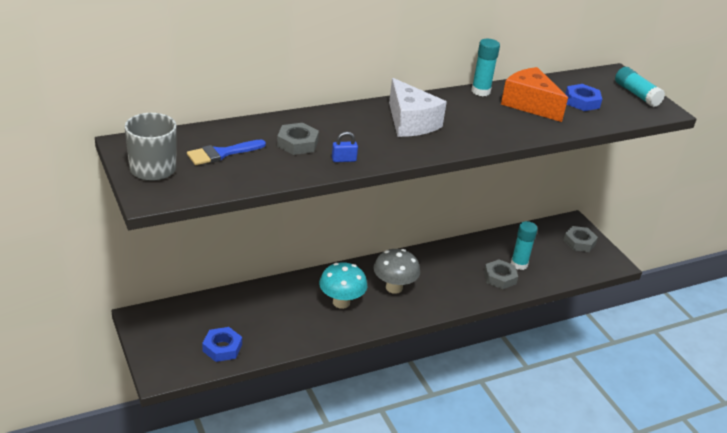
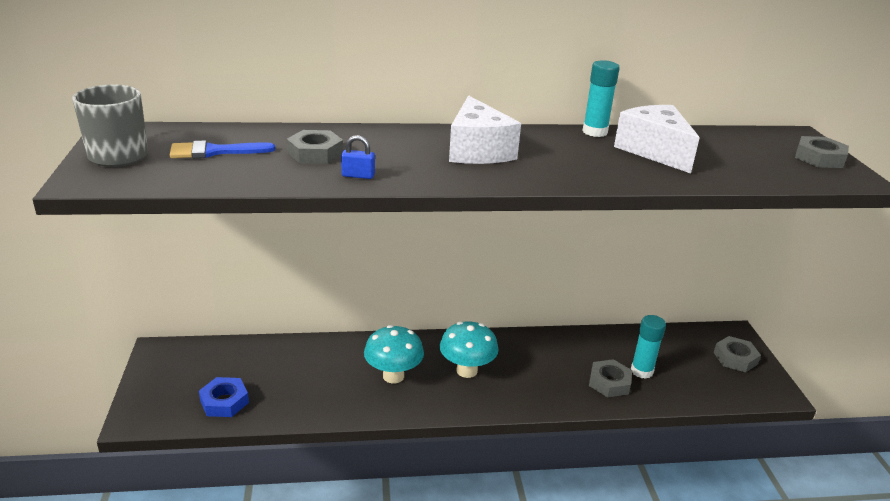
camera: 20 degrees right, 5 degrees down
grey mushroom [373,249,420,294] -> turquoise mushroom [440,321,498,378]
orange cheese [501,67,568,122] -> white cheese [614,105,700,174]
blue nut [565,84,602,111] -> none
turquoise glue stick [615,67,665,107] -> grey nut [795,136,849,168]

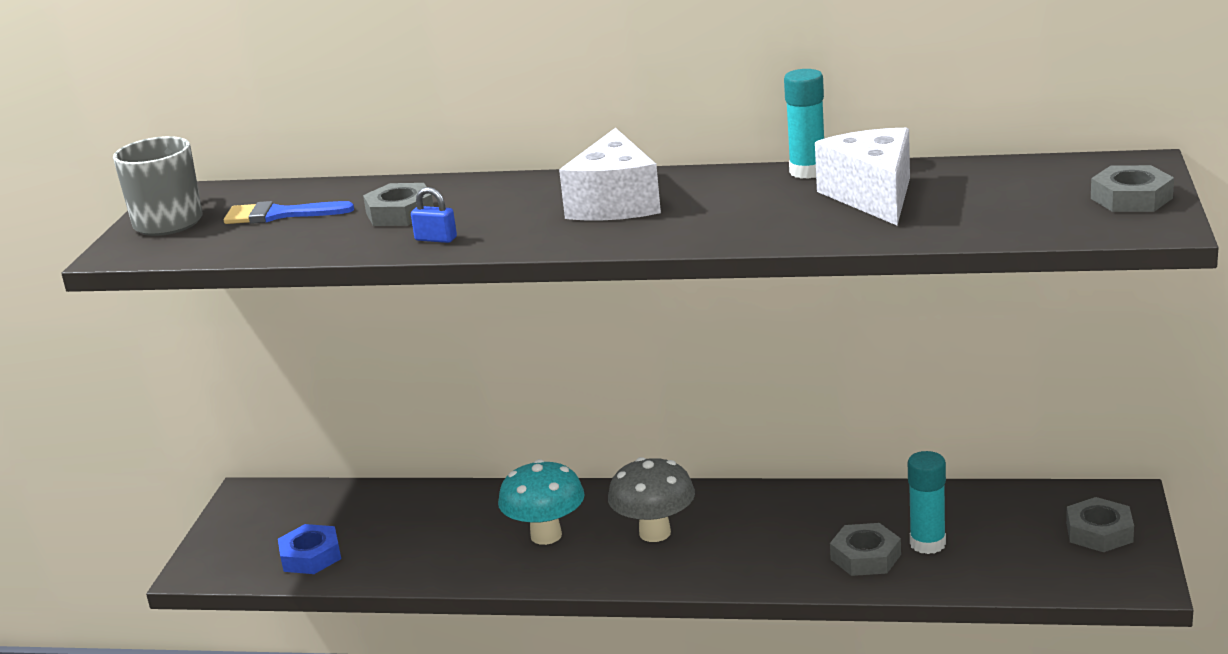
camera: 20 degrees right, 5 degrees down
turquoise mushroom [440,321,498,378] -> grey mushroom [608,457,695,542]

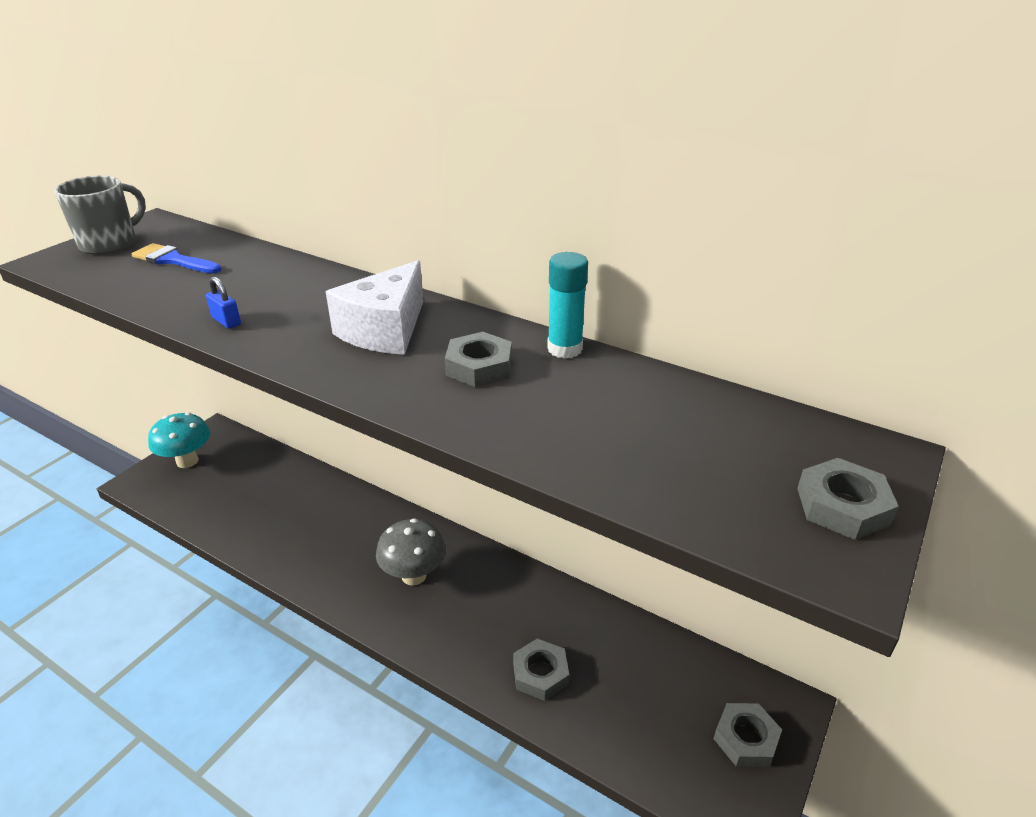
camera: 20 degrees right, 10 degrees up
blue nut [278,524,341,574] -> none
grey nut [363,183,434,226] -> grey nut moved to [445,332,512,387]
turquoise mushroom [498,459,585,545] -> turquoise mushroom moved to [148,412,210,468]
white cheese [815,128,910,225] -> none
turquoise glue stick [908,451,946,554] -> none

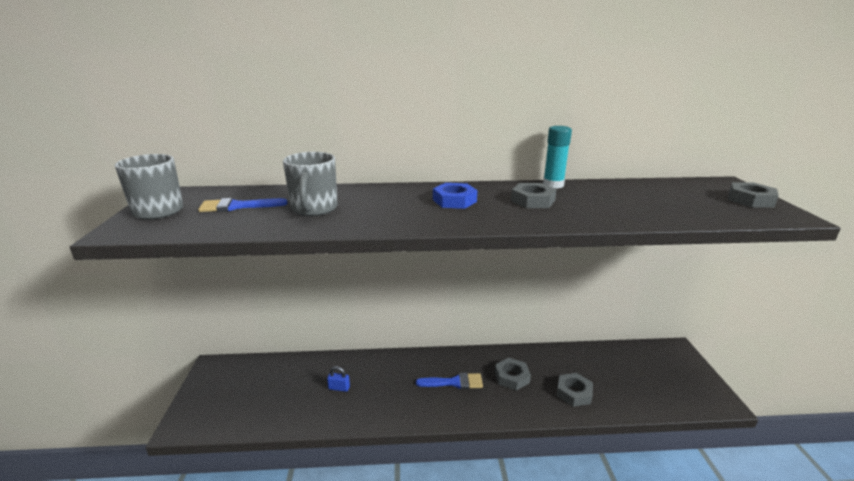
camera: 35 degrees left, 10 degrees down
turquoise mushroom [148,412,210,468] -> none
blue padlock [206,277,241,329] -> blue padlock moved to [327,366,350,392]
white cheese [325,260,423,355] -> blue nut [433,183,477,209]
grey mushroom [376,518,446,586] -> blue brush [416,373,483,389]
grey nut [714,703,782,767] -> grey nut moved to [495,358,531,391]
none -> grey mug [283,152,337,216]

